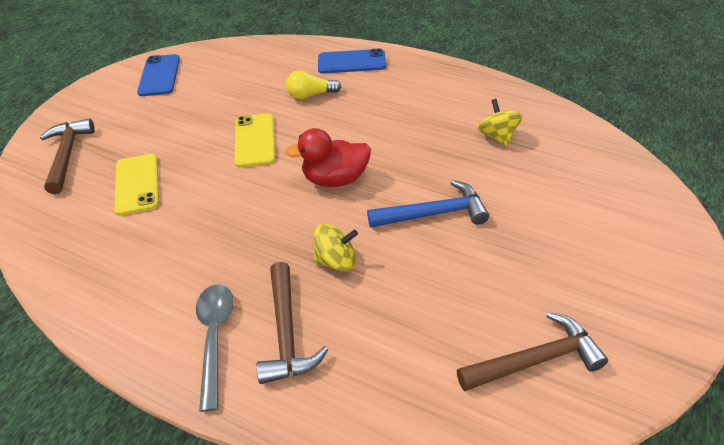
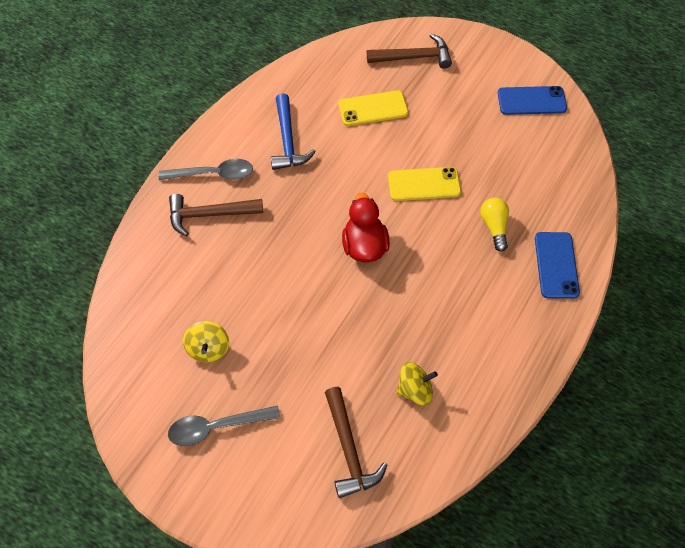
camera: 90 degrees right, 15 degrees up
yellow spinning top [314,224,358,272] -> yellow spinning top moved to [183,321,229,363]
blue hammer [367,180,489,228] -> blue hammer moved to [271,93,316,170]
brown hammer [457,312,608,391] -> brown hammer moved to [325,387,387,498]
none -> grey spoon [168,406,280,446]

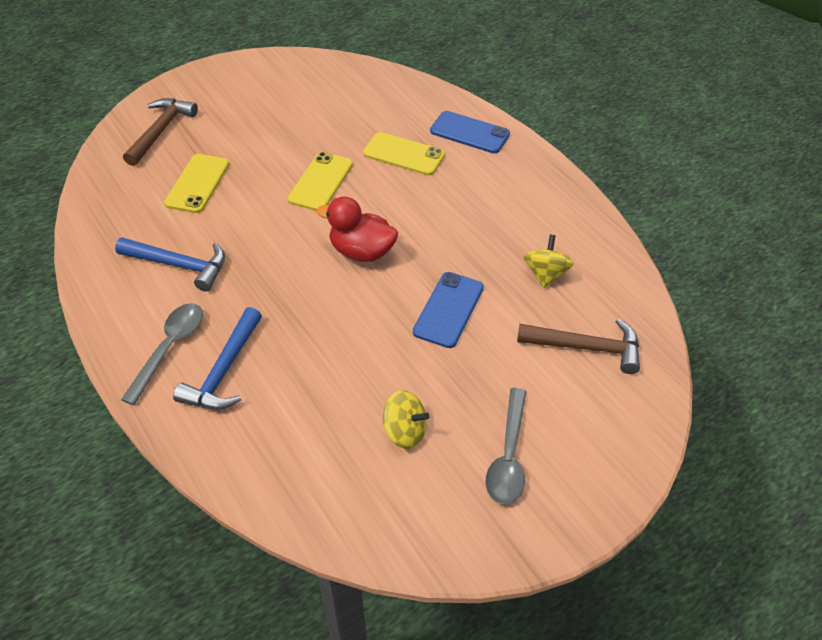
camera: 65 degrees left, 10 degrees down
brown hammer [169,194,263,236] -> blue hammer [173,307,262,410]
yellow light bulb [480,198,509,252] -> yellow phone [363,132,445,176]
blue phone [498,86,567,115] -> blue phone moved to [413,272,484,348]

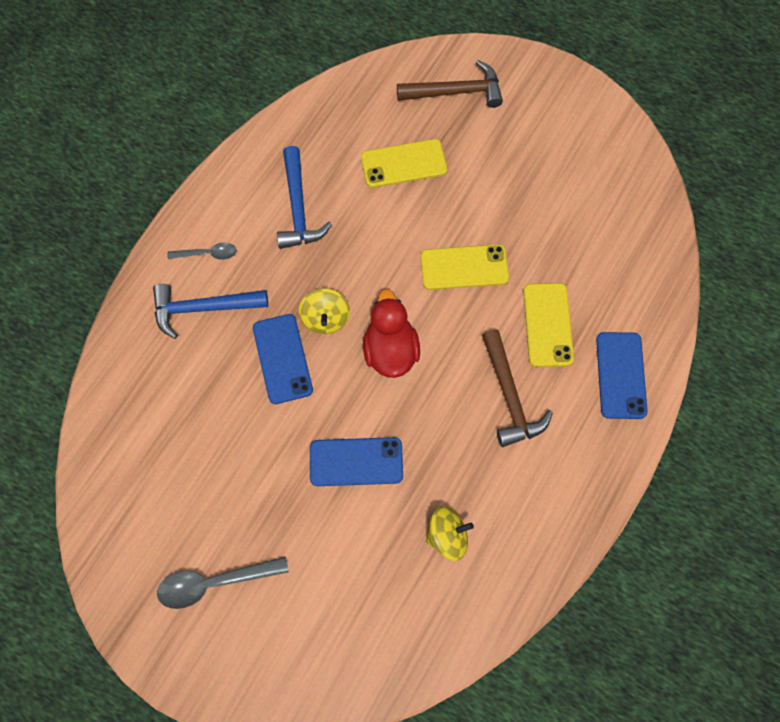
camera: 65 degrees right, 20 degrees up
grey spoon [121,303,203,405] -> grey spoon [167,242,237,260], size x0.60
yellow spinning top [383,390,429,449] -> yellow spinning top moved to [299,288,350,334]
brown hammer [517,319,640,374] -> brown hammer moved to [482,329,553,447]
none -> blue phone [253,314,313,404]

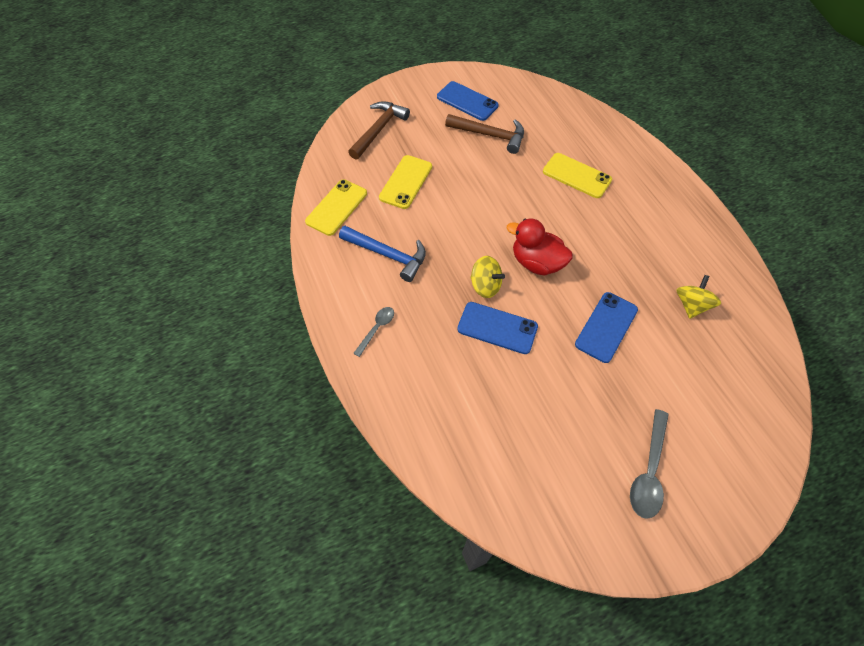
camera: 55 degrees left, 10 degrees down
blue hammer [153,284,268,339] -> none
yellow phone [420,244,509,290] -> yellow phone moved to [305,179,367,236]
brown hammer [482,329,553,447] -> brown hammer moved to [445,114,524,154]
blue phone [596,332,648,419] -> blue phone moved to [437,81,499,121]

